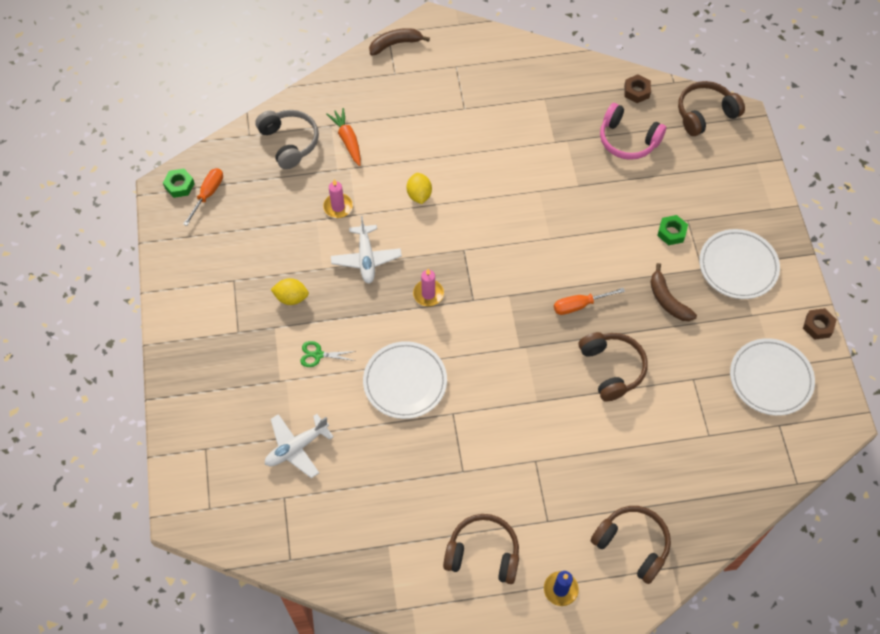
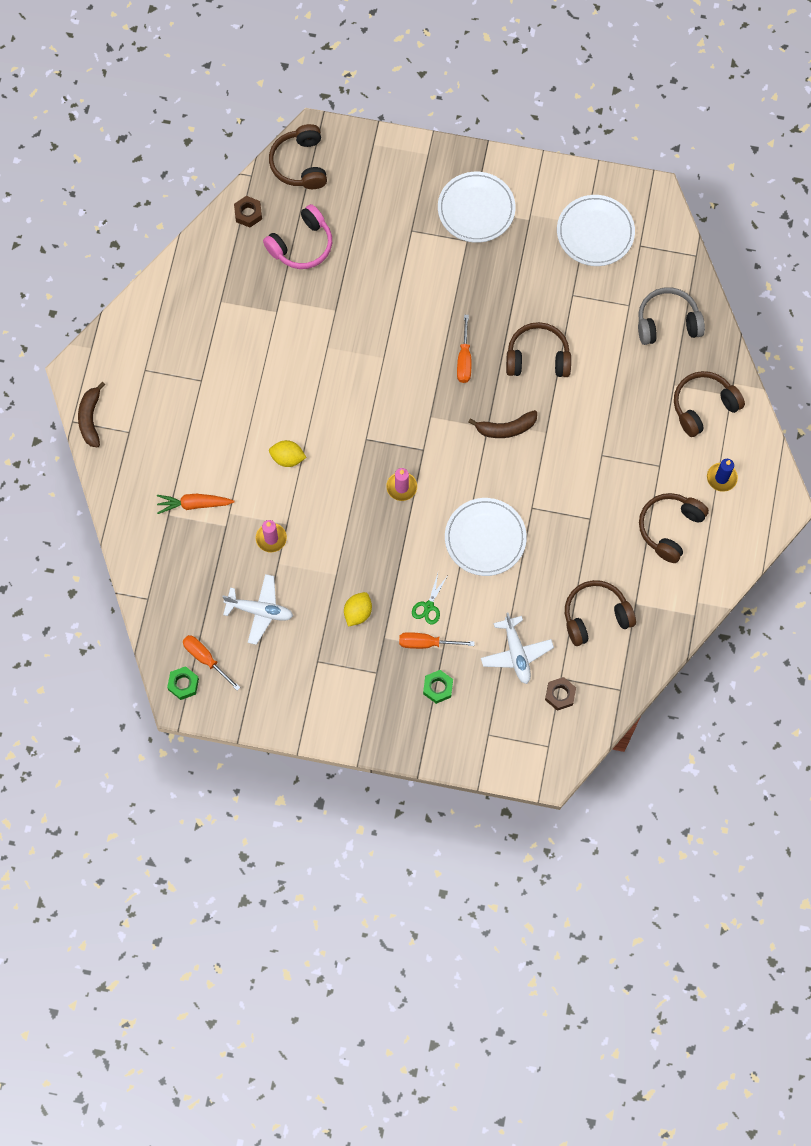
camera: 70 degrees left, 10 degrees up
grey headphones [255,110,319,169] -> grey headphones moved to [638,287,705,345]
white plane [331,216,402,284] -> white plane moved to [223,574,293,645]
brown banana [650,263,697,321] -> brown banana moved to [468,410,537,438]
green nut [657,215,688,245] -> green nut moved to [423,670,453,704]
brown nut [803,308,837,340] -> brown nut moved to [545,677,576,711]
none -> orange screwdriver [399,632,475,649]
none -> brown headphones [565,580,636,646]

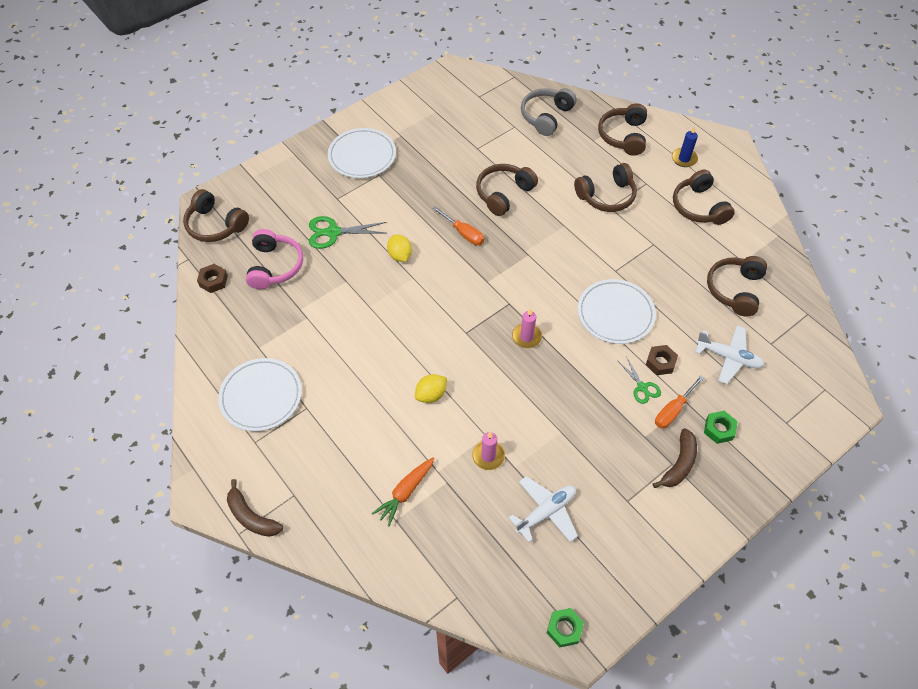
camera: 50 degrees left, 15 degrees down
orange screwdriver [183,635,241,691] -> none
yellow lemon [344,592,372,627] -> yellow lemon moved to [387,235,412,262]
brown banana [468,410,537,438] -> brown banana moved to [653,428,697,488]
brown nut [545,677,576,711] -> brown nut moved to [646,345,678,375]
white plate [557,195,635,266] -> white plate moved to [218,358,302,431]
none -> green scissors [309,216,387,249]
none -> brown headphones [574,163,637,212]

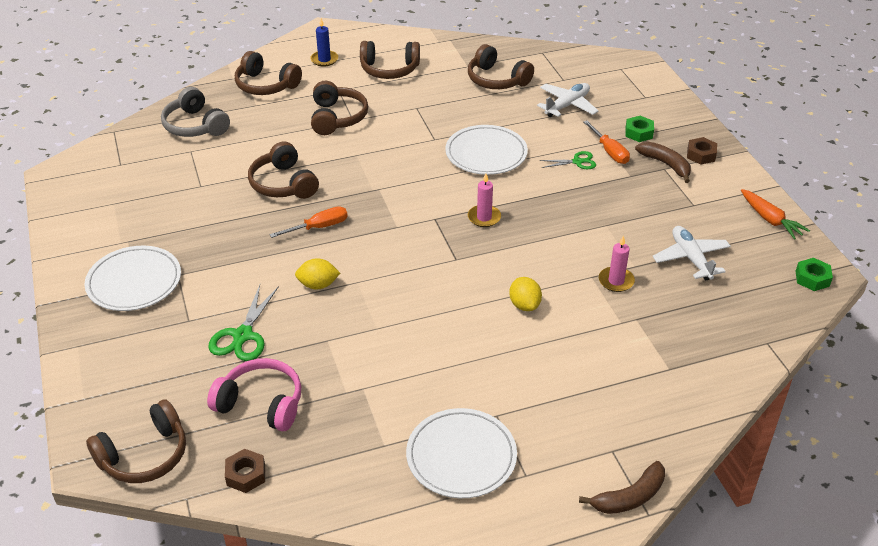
camera: 70 degrees left, 15 degrees down
orange carrot [372,457,434,526] -> orange carrot moved to [741,189,810,239]
brown nut [646,345,678,375] -> brown nut moved to [687,137,717,165]

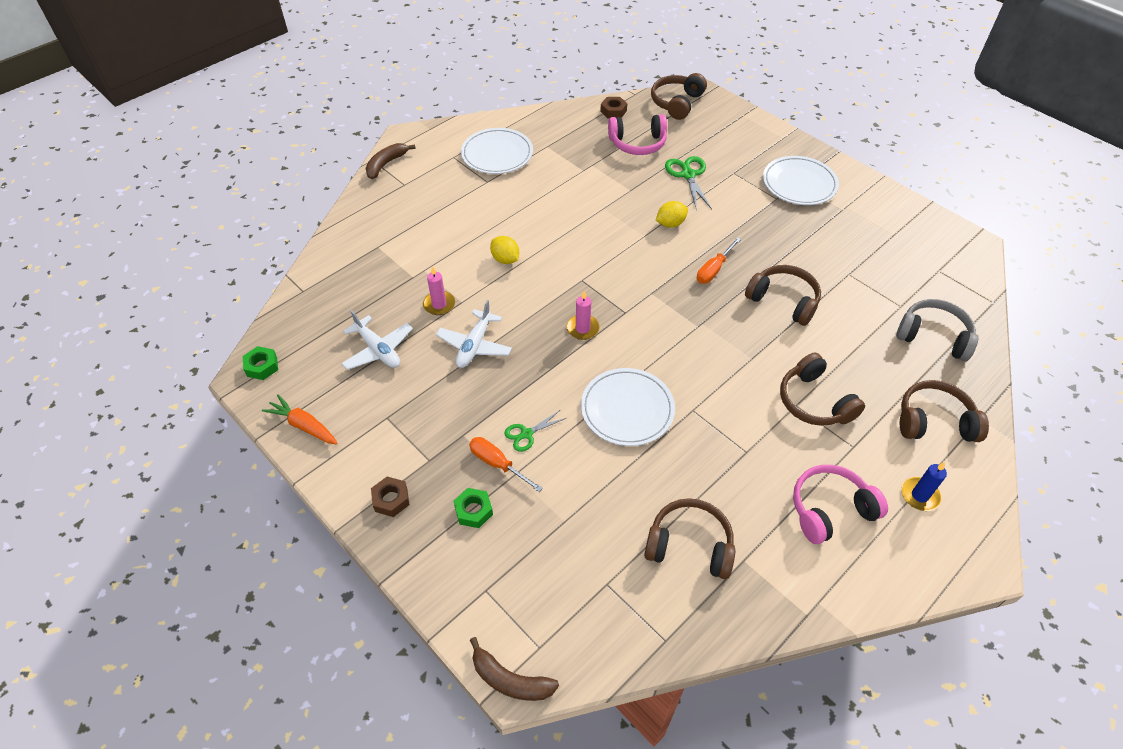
camera: 155 degrees right, 10 degrees up
brown headphones [360,41,420,79] -> pink headphones [793,465,888,544]
white plane [537,83,598,117] -> white plane moved to [436,300,512,368]
brown banana [635,142,691,183] -> brown banana moved to [470,637,559,701]

